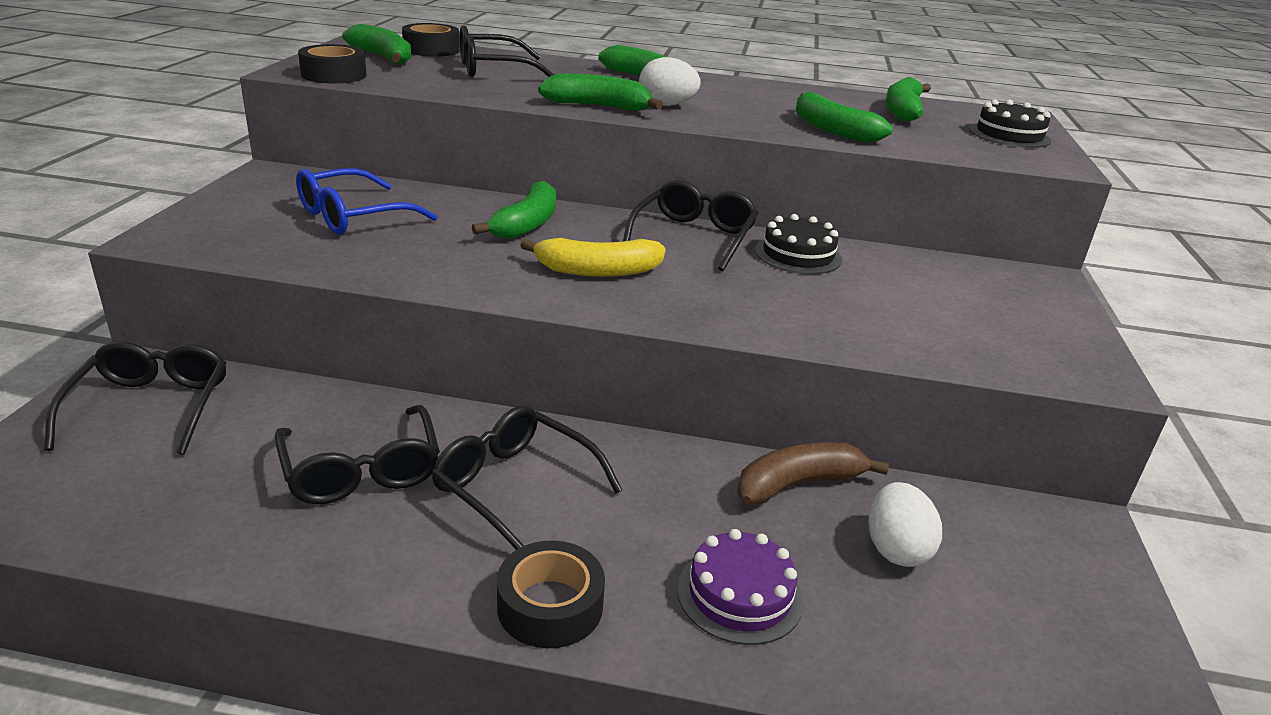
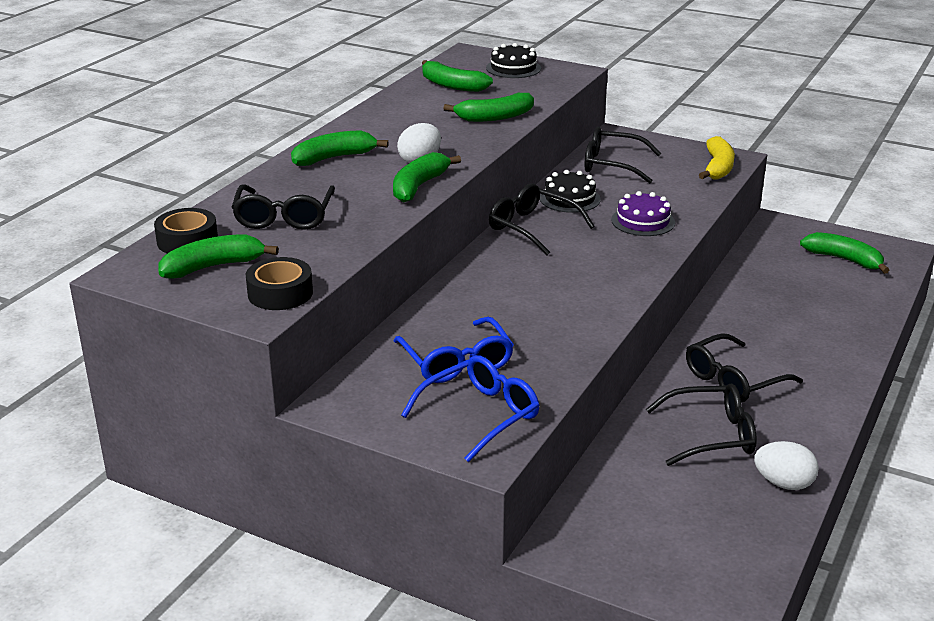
camera: 70 degrees left, 0 degrees up
black glasses [44,341,226,455] -> black glasses moved to [584,127,662,183]
green banana [472,181,556,239] -> green banana moved to [800,232,889,274]
black tape [497,540,605,648] -> none
yellow banana [520,238,665,277] -> yellow banana moved to [699,136,735,179]
purple cake [677,529,804,645] -> purple cake moved to [611,191,675,236]
brown banana [737,442,889,505] -> none
white egg [869,482,942,567] -> white egg moved to [754,441,819,490]
none -> blue glasses [401,355,540,462]

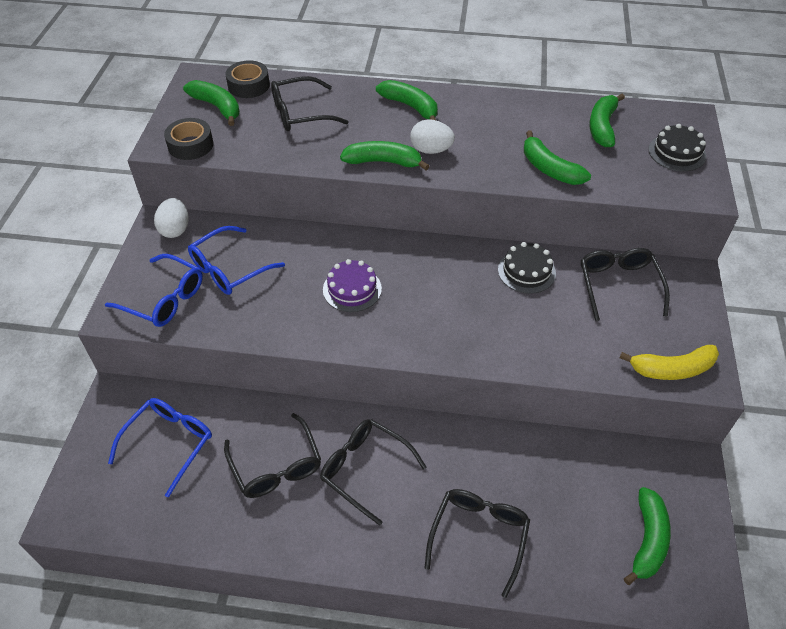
camera: 70 degrees right, 20 degrees up
black glasses [489,183,594,255] -> black glasses moved to [425,489,530,598]
purple cake [611,191,675,236] -> purple cake moved to [323,259,382,312]
white egg [754,441,819,490] -> white egg moved to [154,198,189,238]
none -> blue glasses [108,398,212,498]

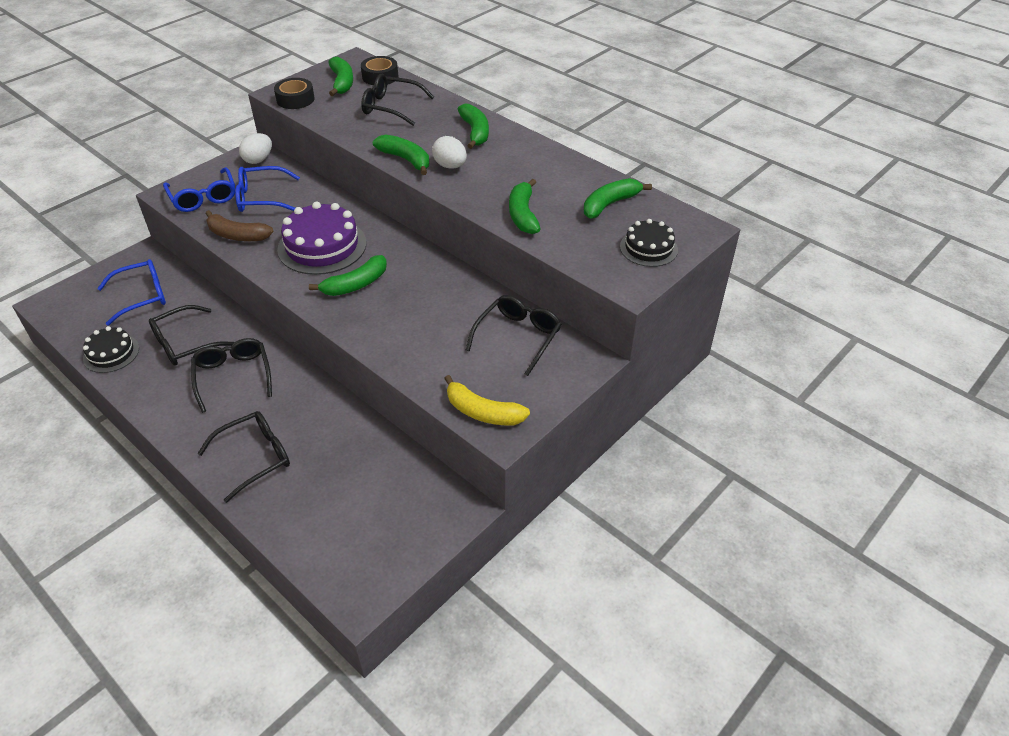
camera: 35 degrees right, 5 degrees down
black glasses [224,413,321,498] -> black glasses turned 45 degrees clockwise [149,305,235,366]
purple cake [323,259,382,312] -> purple cake [277,202,366,275], size x1.70
black cake [498,242,556,294] -> black cake moved to [83,326,139,373]
green banana [624,487,671,585] -> green banana moved to [309,255,387,296]
none -> brown banana [206,210,274,241]

